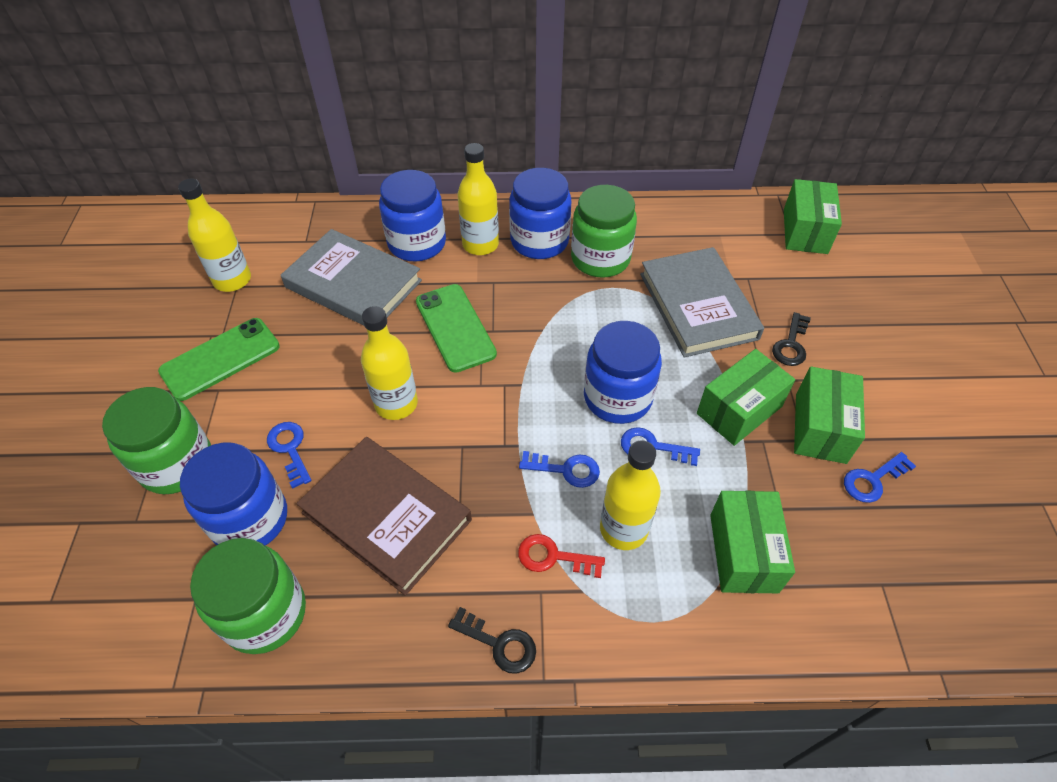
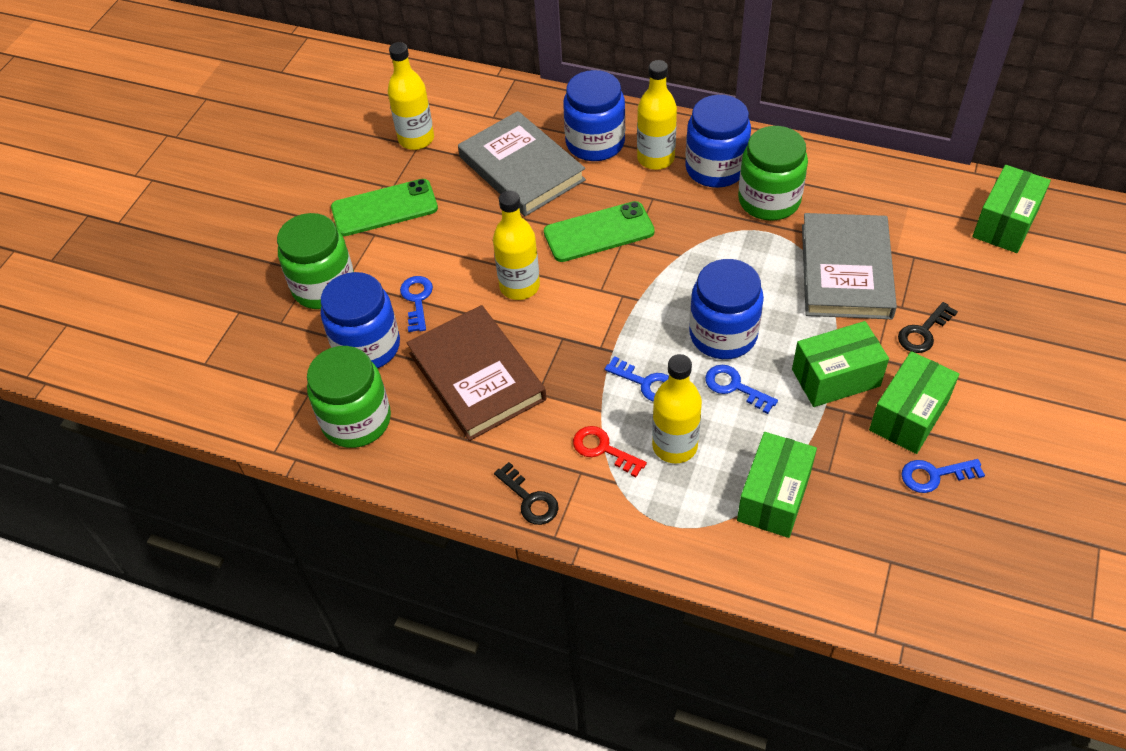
camera: 25 degrees right, 0 degrees up
green phone [416,284,497,372] -> green phone turned 75 degrees clockwise [544,201,655,262]

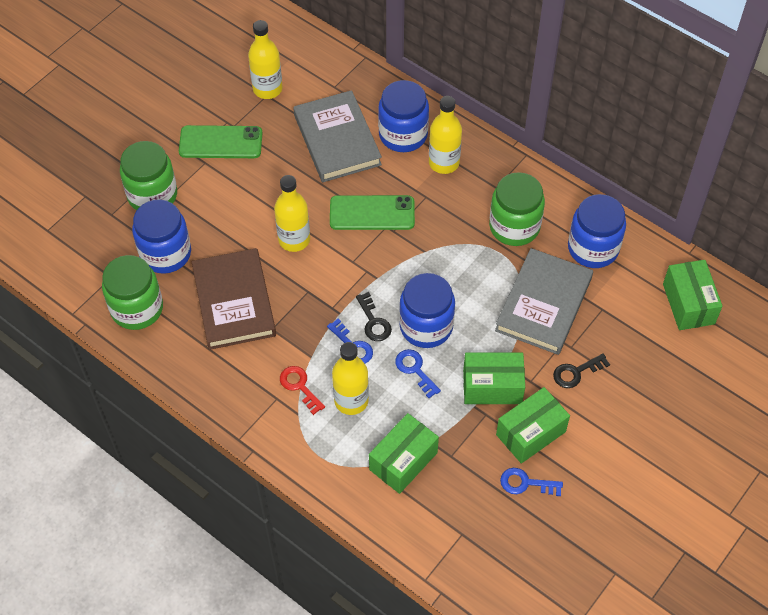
camera: 15 degrees right, 5 degrees up
blue key [400,276,433,332] -> none
black key [494,462,559,525] -> black key moved to [356,292,392,341]
blue jar [685,95,751,188] -> blue jar moved to [568,194,626,268]
green box [972,165,1051,253] -> green box turned 60 degrees counterclockwise [663,260,723,330]

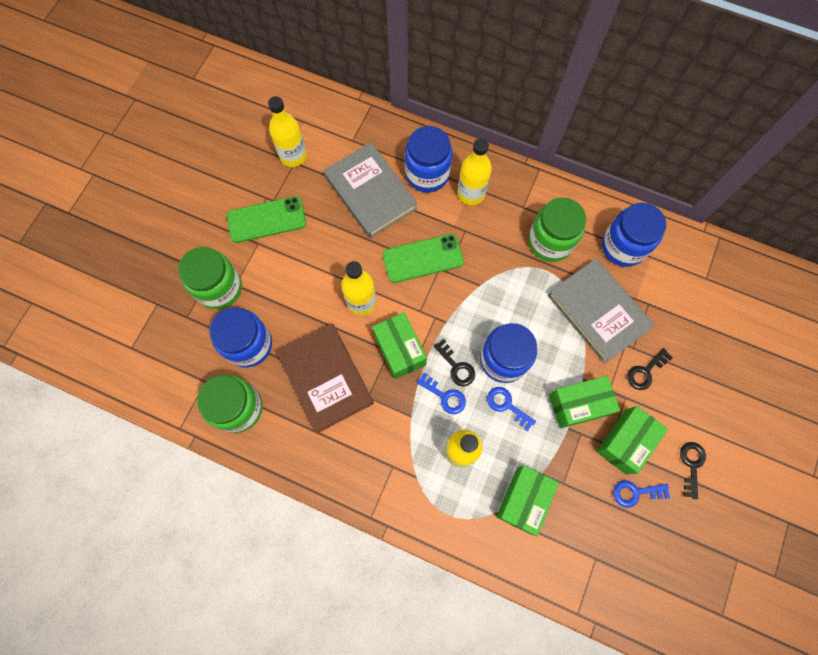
camera: 15 degrees left, 15 degrees up
red key [280,366,325,415] -> none
grey book [495,248,593,355] -> grey book turned 45 degrees counterclockwise [547,258,655,364]
green box [663,260,723,330] -> green box moved to [372,312,427,380]
none -> black key [680,442,706,499]

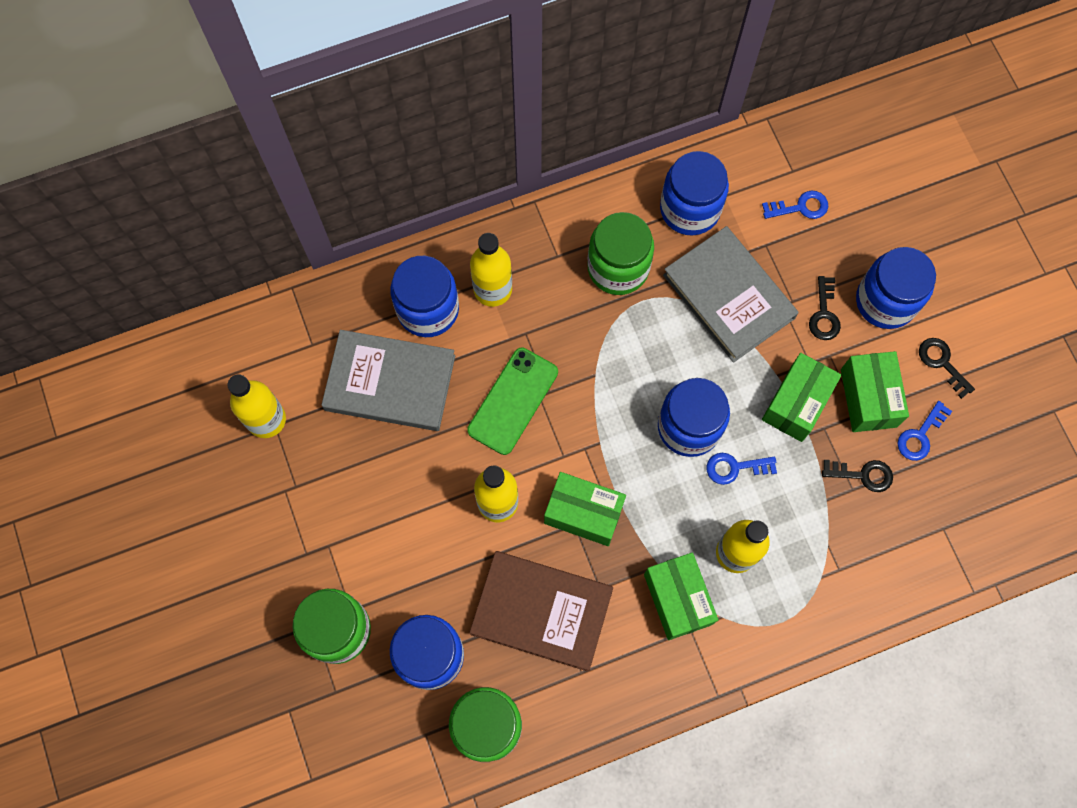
camera: 45 degrees left, 0 degrees up
green phone [227,196,306,243] -> none
blue key [417,372,466,414] -> blue key moved to [762,191,828,219]
black key [434,339,475,386] -> black key moved to [822,460,893,492]
green box [496,465,559,536] -> green box moved to [644,552,718,640]
grey book [547,258,655,364] -> grey book turned 45 degrees clockwise [663,226,799,363]
none -> blue jar [856,247,936,329]

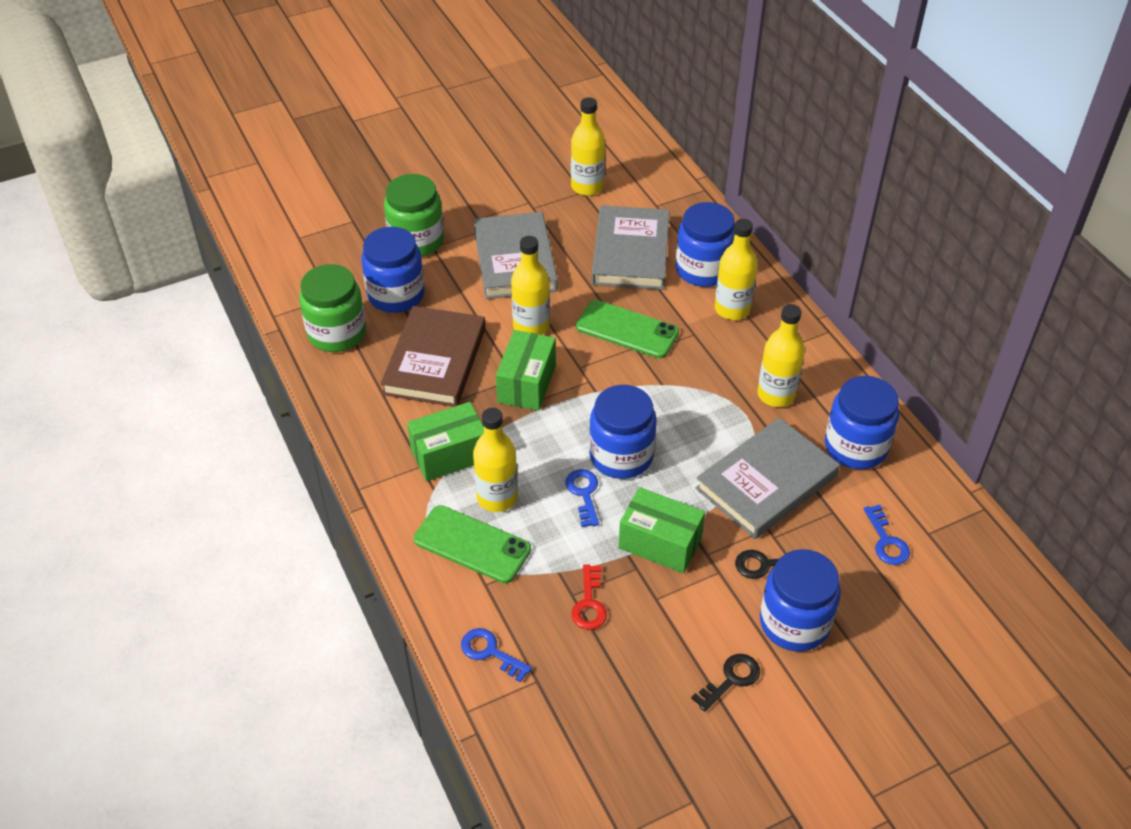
camera: 85 degrees right, 25 degrees down
green jar [587,212,654,295] -> yellow bottle [758,304,805,407]
black key [822,460,893,492] -> red key [571,565,607,630]
green box [841,351,909,432] -> none
blue key [897,401,952,461] -> blue key moved to [461,628,532,682]
none -> green phone [413,505,531,583]
none -> grey book [473,212,558,299]

